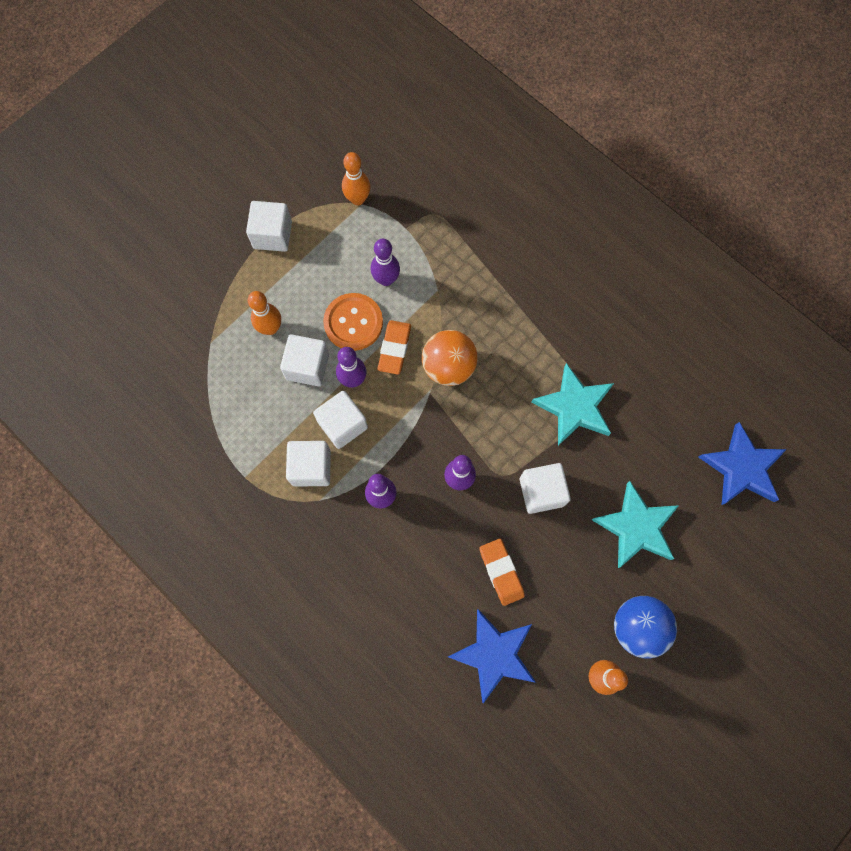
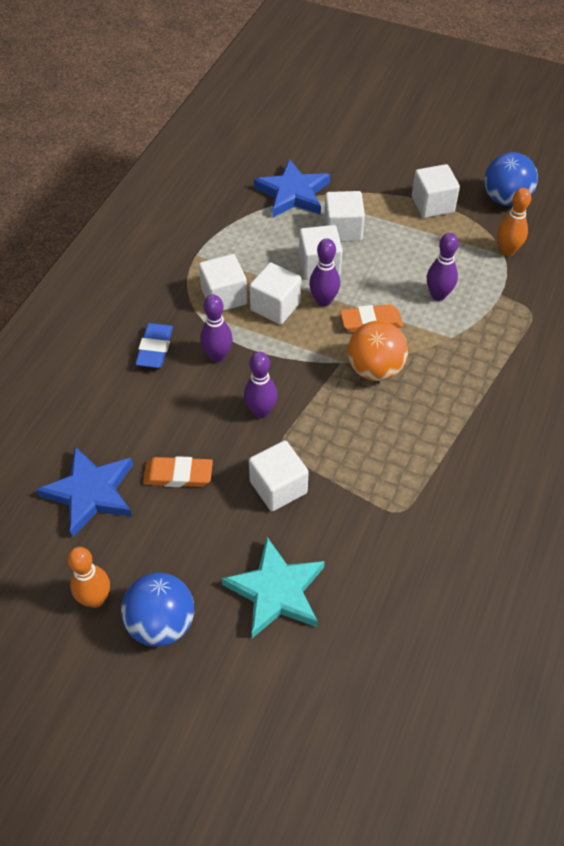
camera: 70 degrees right, 20 degrees down
orange bowling pin [248,291,281,335] -> white cube [324,191,365,242]
orange button [323,293,383,351] -> none
orange eraser [479,539,525,606] -> orange eraser turned 45 degrees clockwise [143,456,213,487]
turquoise star [531,363,614,446] -> none
blue star [698,422,787,505] -> blue star moved to [254,159,330,217]
none -> blue eraser [135,323,173,368]
none -> blue ball [484,152,538,206]

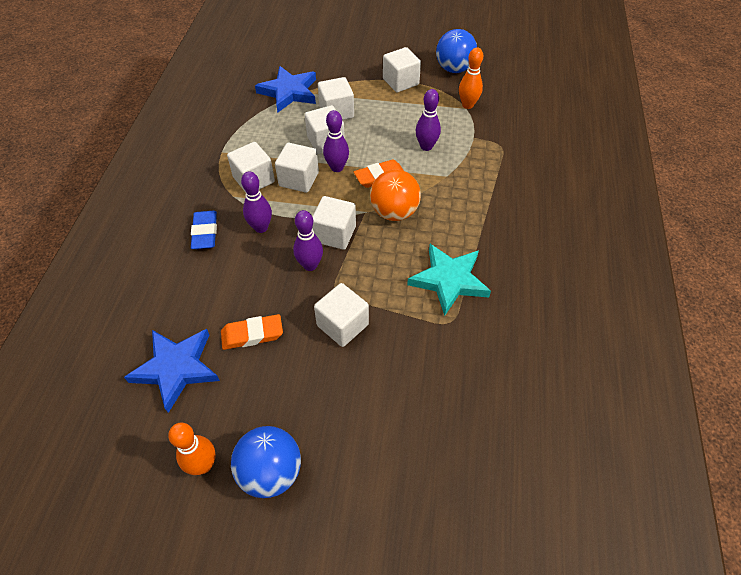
camera: 15 degrees left, 0 degrees up
turquoise star [222,537,325,638] -> turquoise star moved to [407,244,491,316]
none -> white cube [312,196,356,250]

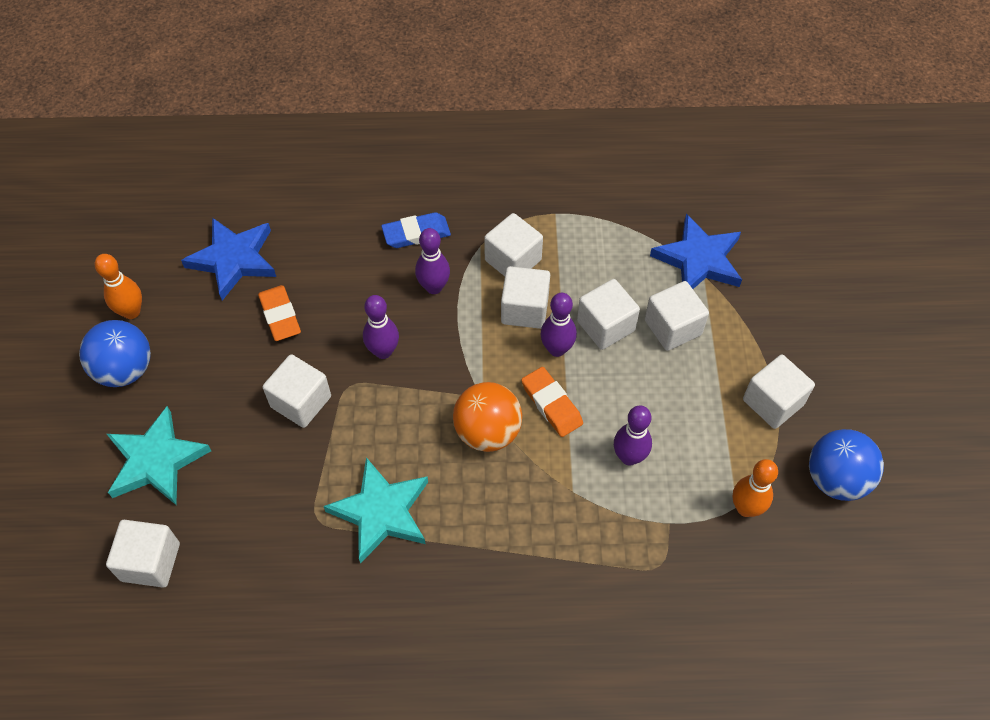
camera: 80 degrees right, 5 degrees up
white cube [312,196,356,250] -> white cube moved to [106,520,180,588]
none -> turquoise star [107,406,211,505]

